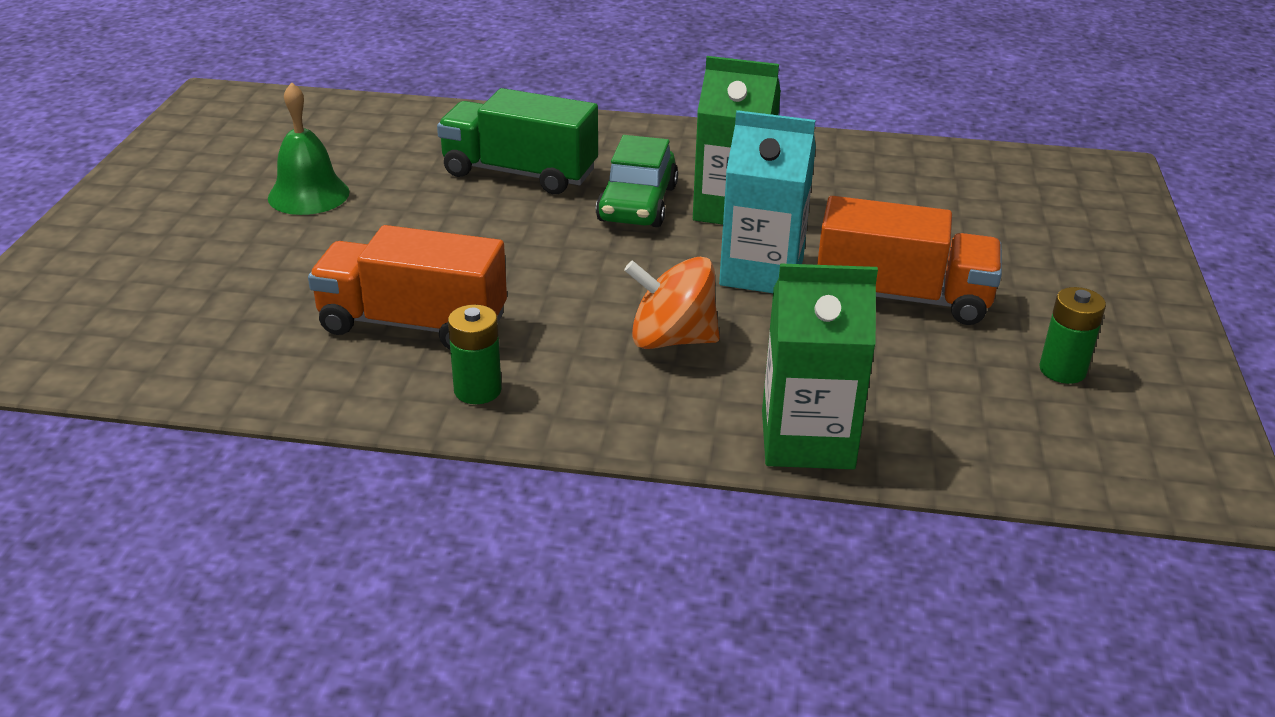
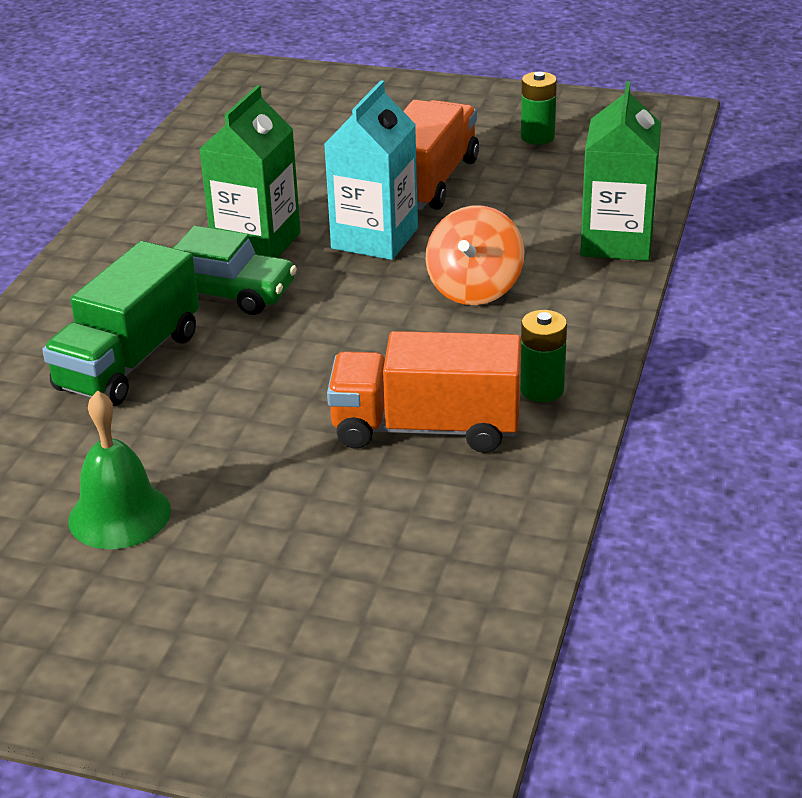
camera: 80 degrees left, 0 degrees up
orange truck [308,225,507,350] -> orange truck turned 75 degrees clockwise [327,331,521,453]

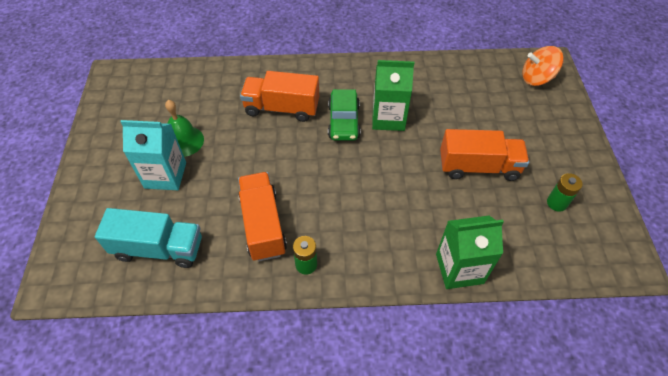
camera: 70 degrees right, 20 degrees up
green truck [42,241,199,406] -> orange truck [240,71,319,122]
turquoise carton [324,80,418,260] -> turquoise carton moved to [120,120,186,190]
orange spinning top [425,206,525,305] -> orange spinning top moved to [522,46,564,86]
none -> turquoise truck [95,208,202,268]

